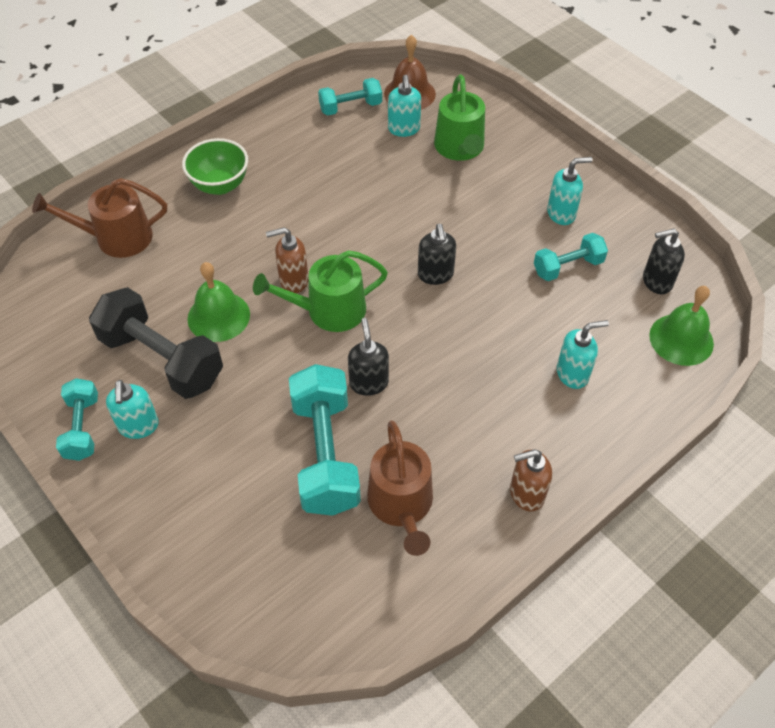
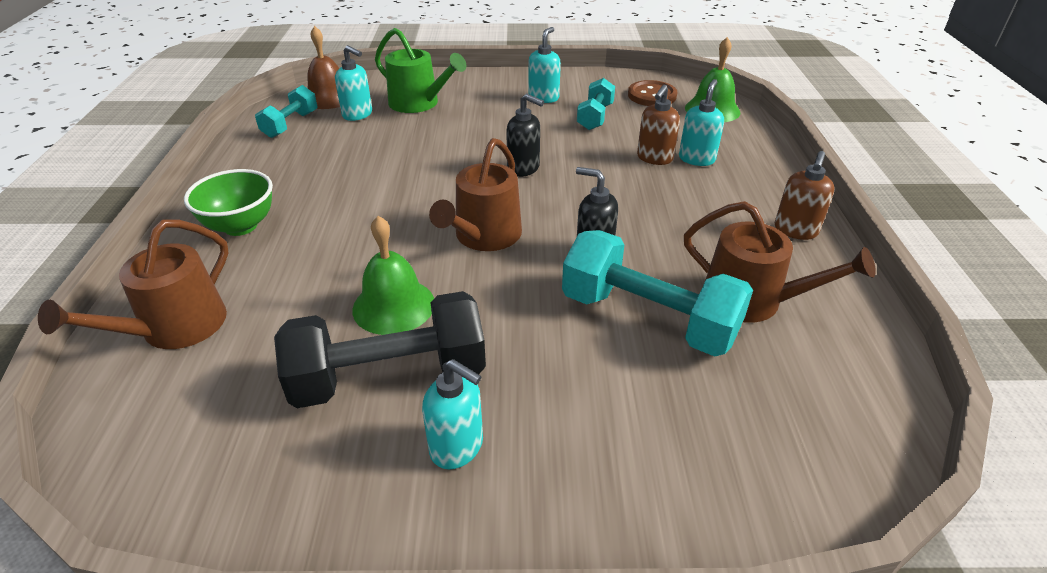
camera: 50 degrees left, 15 degrees down
turquoise dumbbell [56,378,98,461] -> none
green watering can [253,250,388,332] -> brown watering can [429,138,522,251]
brown soap dispenser [266,228,309,293] -> brown soap dispenser moved to [637,85,680,165]
black soap dispenser [643,228,685,294] -> brown button [628,80,677,106]

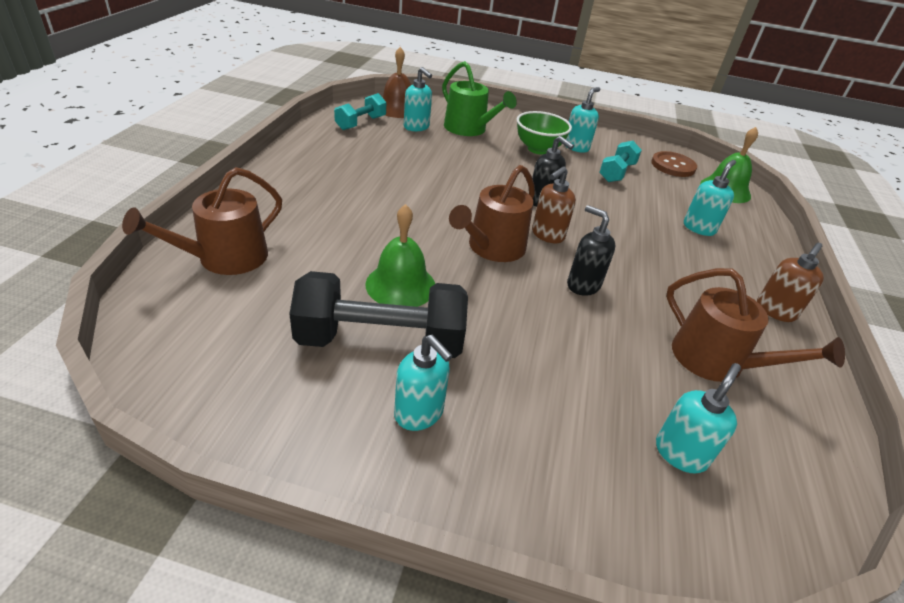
camera: 10 degrees right, 0 degrees up
green bowl [184,169,273,236] -> green bowl moved to [517,111,572,155]
turquoise dumbbell [562,230,753,357] -> none
brown soap dispenser [637,85,680,165] -> brown soap dispenser moved to [532,166,576,243]
none -> turquoise soap dispenser [656,363,741,474]

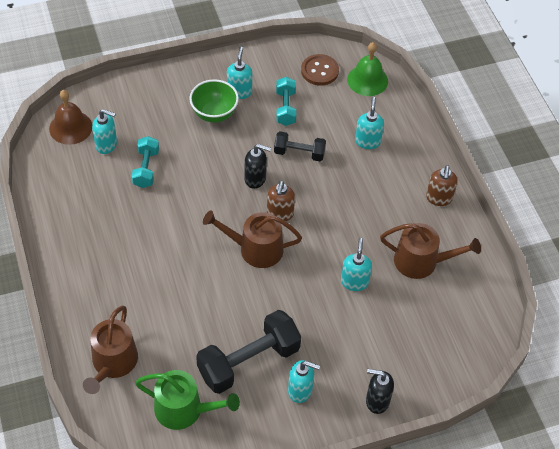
camera: 30 degrees left, 15 degrees up
turquoise dumbbell [334,93,386,130] -> turquoise dumbbell moved to [132,136,159,188]
green bell [366,204,435,307] -> none
green watering can [442,61,517,136] -> green watering can moved to [135,370,240,430]
brown watering can [449,165,535,262] -> brown watering can turned 90 degrees clockwise [203,210,302,268]
black soap dispenser [567,205,616,296] -> black soap dispenser moved to [366,369,394,414]
turquoise soap dispenser [656,363,741,474] -> turquoise soap dispenser moved to [341,238,372,291]
none -> black dumbbell [274,131,326,161]

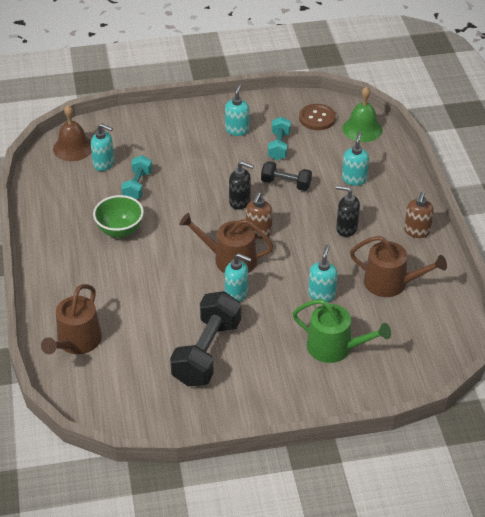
camera: 10 degrees right, 10 degrees down
green watering can [135,370,240,430] -> green watering can moved to [292,299,391,363]
green bowl [189,79,239,123] -> green bowl moved to [93,195,144,238]
black dumbbell [196,310,301,394] -> black dumbbell turned 45 degrees counterclockwise [170,291,241,386]
turquoise soap dispenser [288,360,320,403] -> turquoise soap dispenser moved to [225,253,252,302]
black soap dispenser [366,369,394,414] -> black soap dispenser moved to [336,185,360,237]

